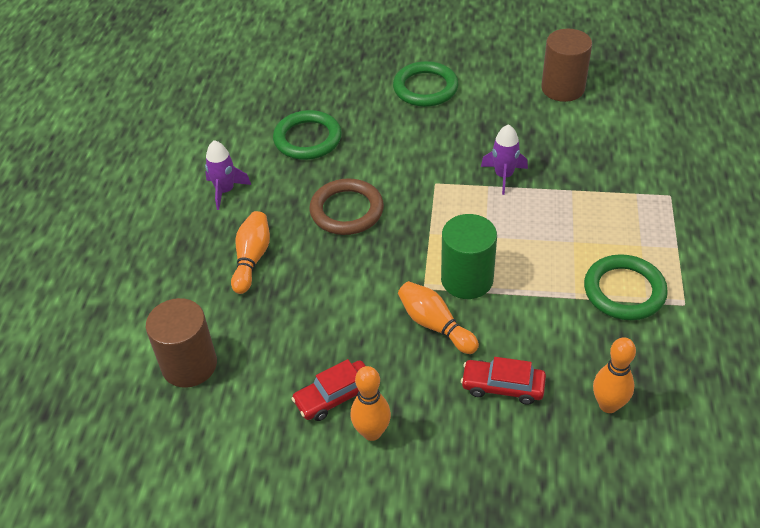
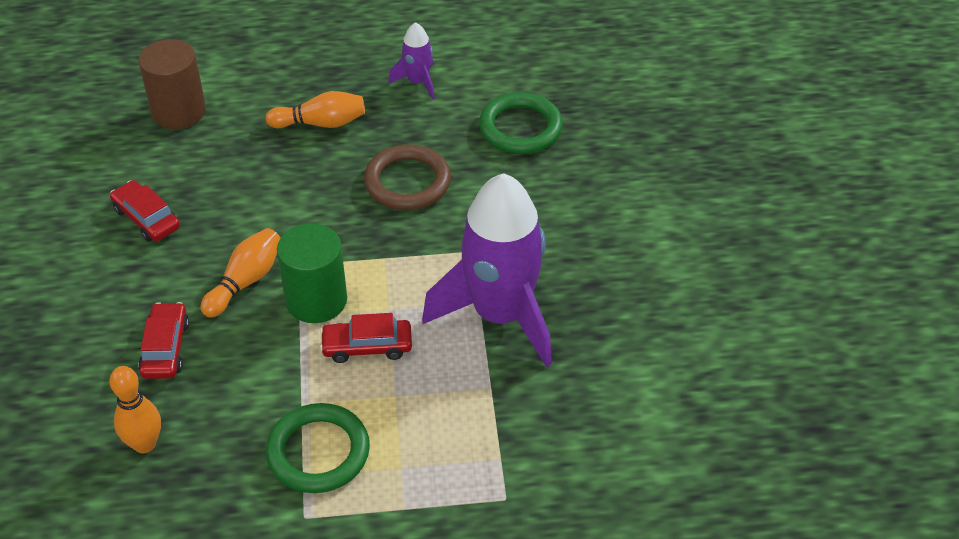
camera: 75 degrees right, 0 degrees up
orange bowling pin [350,366,391,441] -> none
green ring [393,61,459,107] -> none
purple rocket [481,124,528,195] -> purple rocket [422,173,552,367], size x2.24
brown cylinder [541,29,592,102] -> none
none -> red car [320,313,412,363]

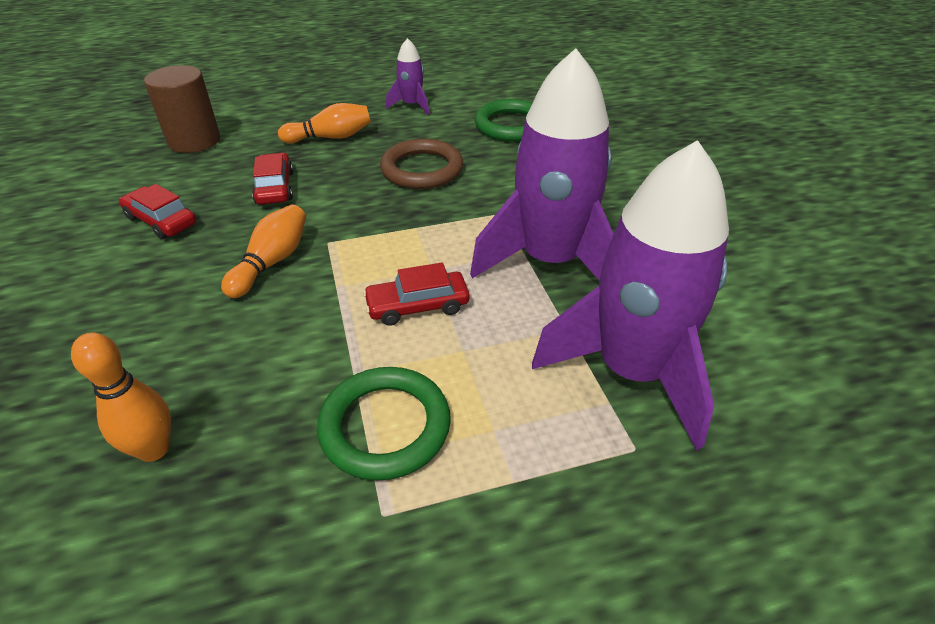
camera: 10 degrees left, 5 degrees down
red car [138,302,189,379] -> red car moved to [252,153,293,205]
green cylinder [277,223,347,323] -> none
none -> purple rocket [532,140,729,450]

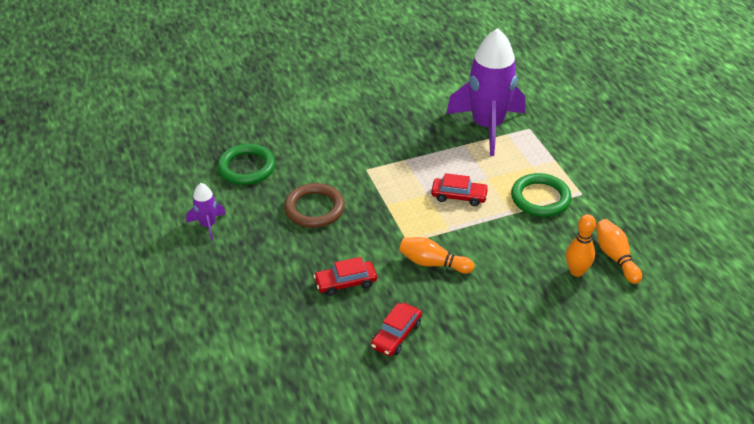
camera: 95 degrees left, 0 degrees up
brown cylinder [144,65,220,153] -> none
orange bowling pin [278,103,371,144] -> orange bowling pin moved to [596,219,642,284]
red car [363,263,469,326] -> red car turned 60 degrees counterclockwise [431,173,489,206]
purple rocket [470,48,614,280] -> none

